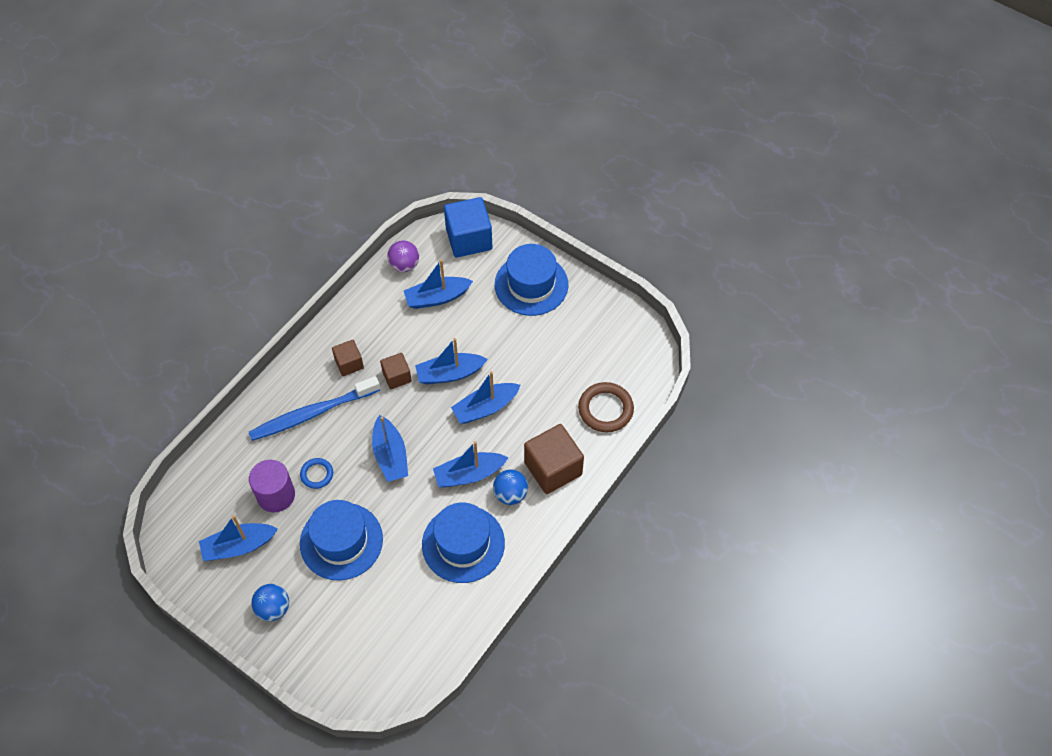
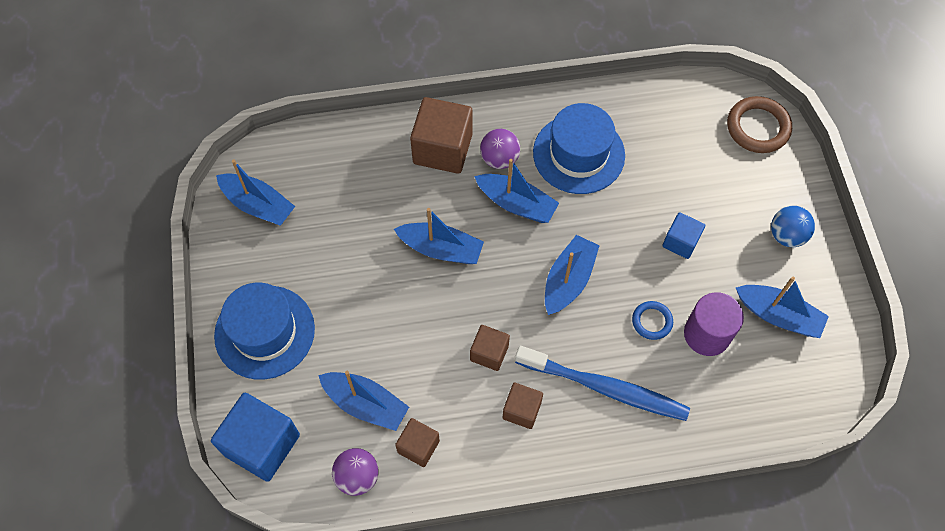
camera: 135 degrees left, 5 degrees up
blue hat [300,500,383,581] -> blue cube [662,212,705,259]
blue boat [415,338,488,385] -> blue boat moved to [216,159,295,226]
blue ball [493,469,528,505] -> purple ball [480,129,520,169]
brown ring [578,382,634,433] -> brown ring moved to [727,96,792,153]
none -> brown cube [395,418,440,467]

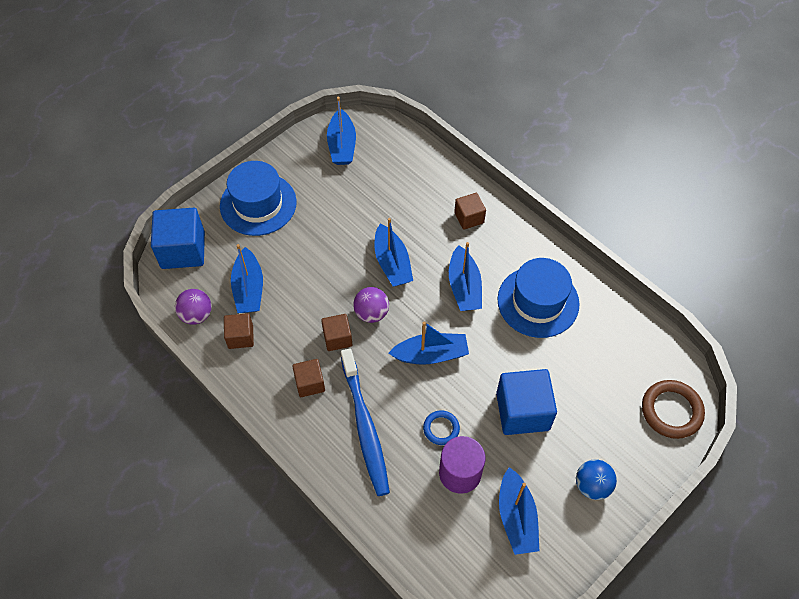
camera: 55 degrees right, 5 degrees down
brown cube [410,97,472,174] -> brown cube [454,193,486,230], size x0.56
purple ball [480,129,520,169] -> purple ball moved to [353,287,389,323]
blue cube [662,212,705,259] -> blue cube [496,369,557,435], size x1.79

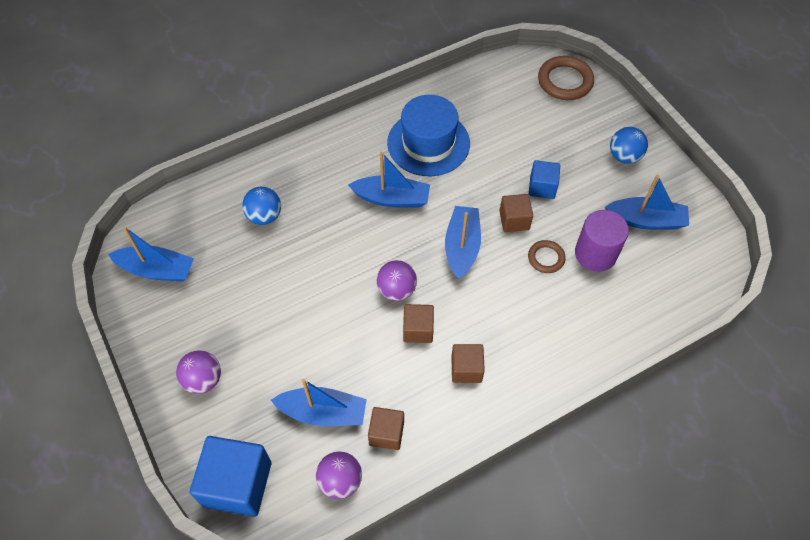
camera: 75 degrees left, 0 degrees up
blue hat [220,161,297,236] -> purple ball [176,350,221,394]
blue toothbrush [341,348,390,496] -> none
blue boat [374,218,413,287] -> none
blue ring [423,410,460,445] -> brown ring [528,240,566,273]
brown cube [454,193,486,230] -> brown cube moved to [499,194,533,232]
blue cube [496,369,557,435] -> blue cube [529,160,560,199], size x0.56
none -> blue ball [242,187,281,225]

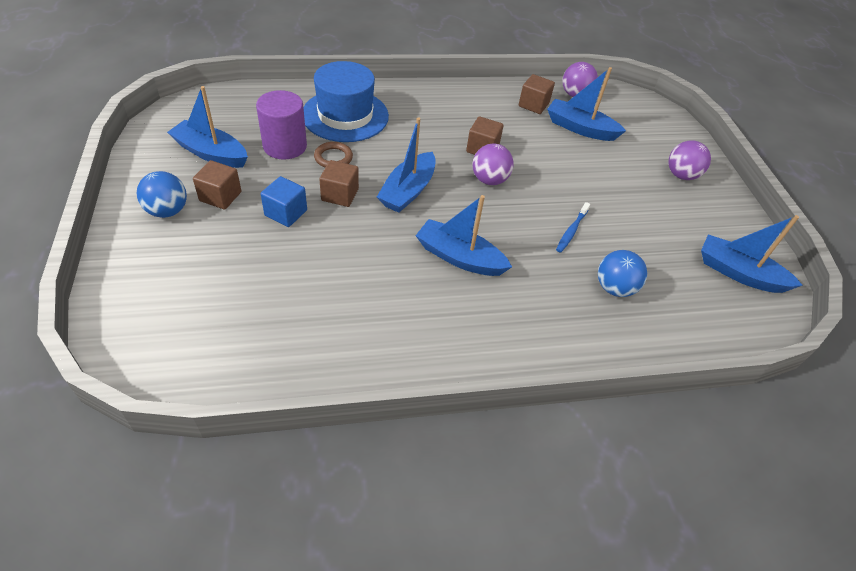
camera: 165 degrees left, 10 degrees down
blue cube [190,436,271,517] -> none
blue hat [387,95,470,176] -> blue hat moved to [303,61,389,142]
brown cube [451,344,485,383] -> brown cube moved to [193,160,241,210]
brown ring [538,56,594,100] -> none
none -> blue toothbrush [556,202,590,253]

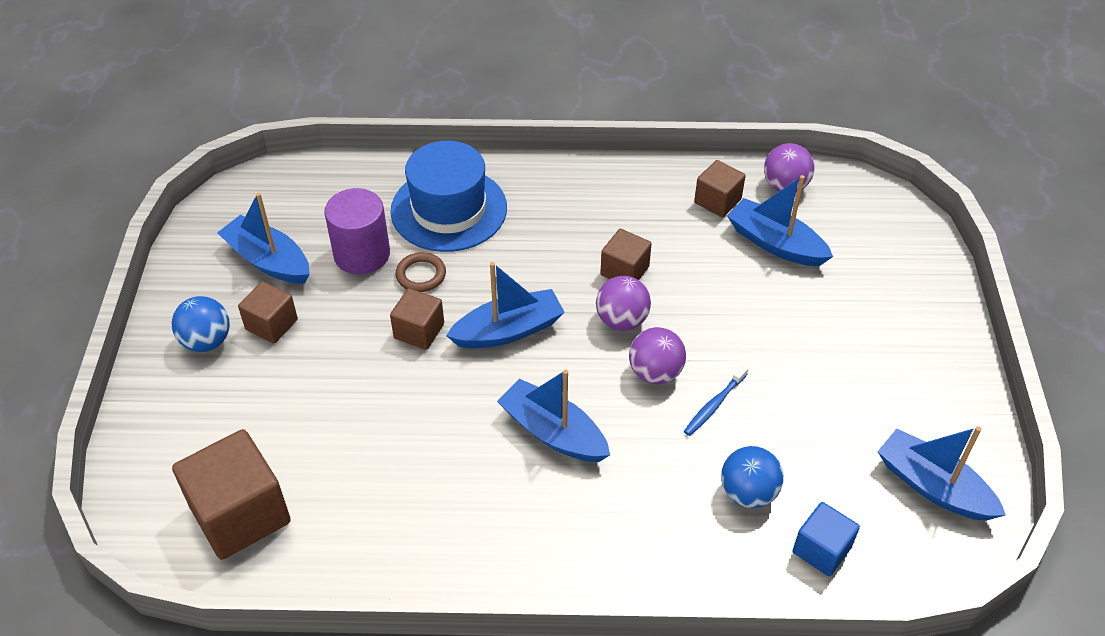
camera: 15 degrees right, 0 degrees up
blue cube [261,176,307,227] -> blue cube moved to [792,502,860,576]
blue boat [377,117,436,213] -> blue boat turned 150 degrees counterclockwise [446,262,565,348]
purple ball [668,140,711,180] -> purple ball moved to [629,327,686,384]
none -> brown cube [172,429,291,560]

